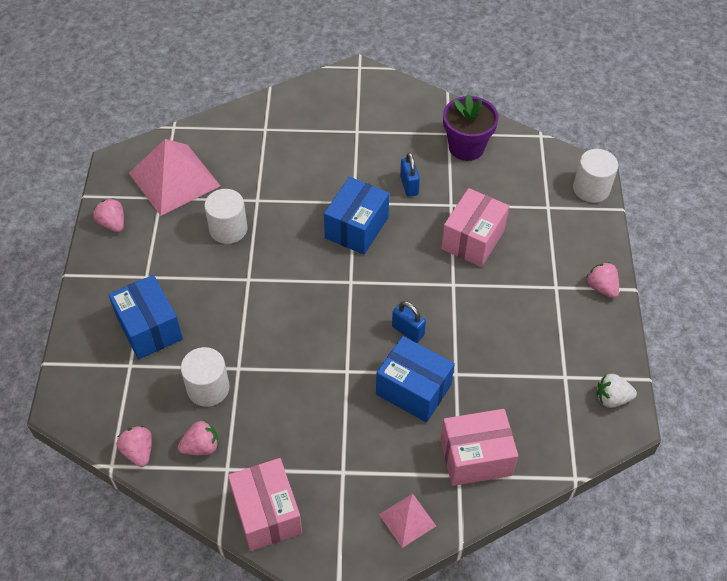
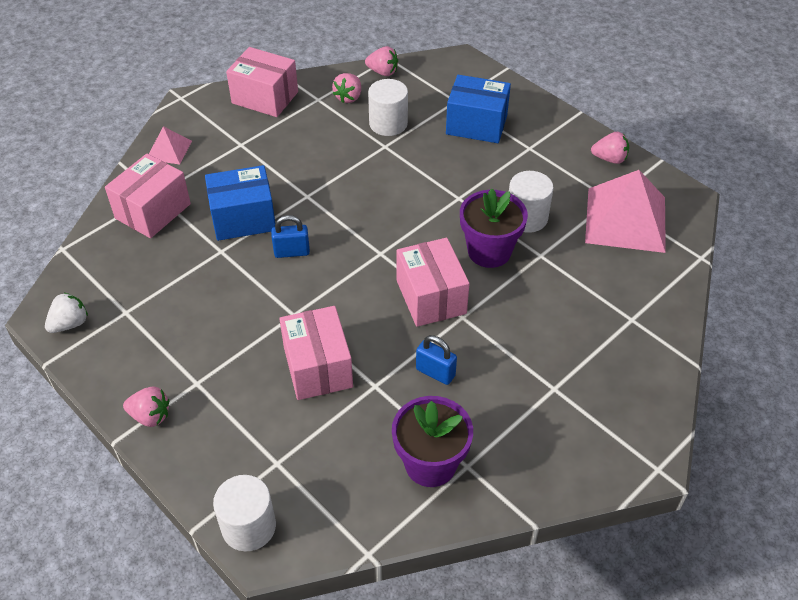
camera: 135 degrees right, 5 degrees down
blue box [324,177,389,255] -> pink box [397,238,470,327]
none -> purple flower pot [460,189,528,268]

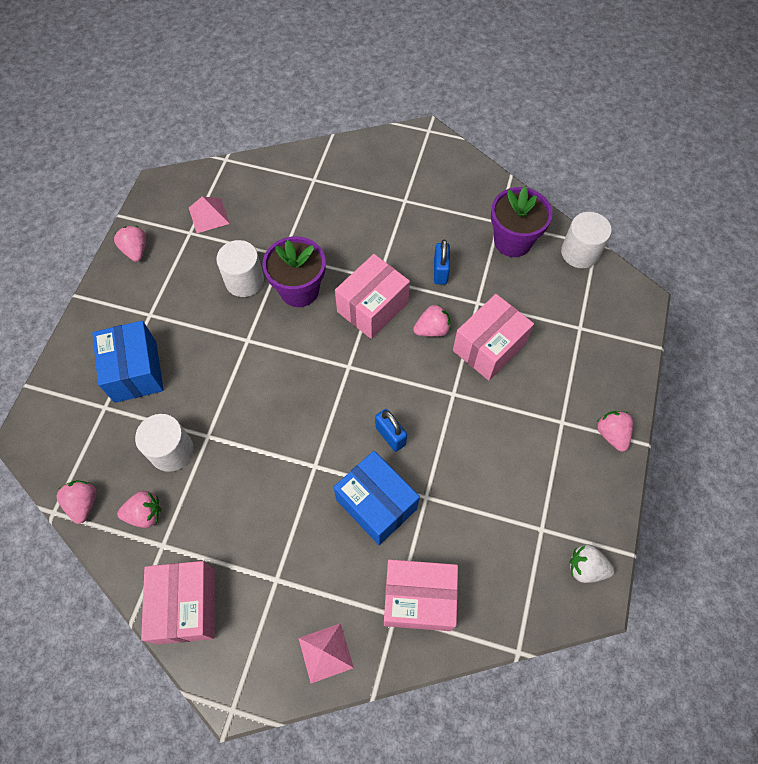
camera: 120 degrees left, 15 degrees up
white cylinder [213,475,276,552] -> white cylinder moved to [561,212,612,268]
pink pyramid [585,170,666,253] -> pink pyramid [189,196,230,233], size x0.49
none -> pink strawberry [413,304,451,337]

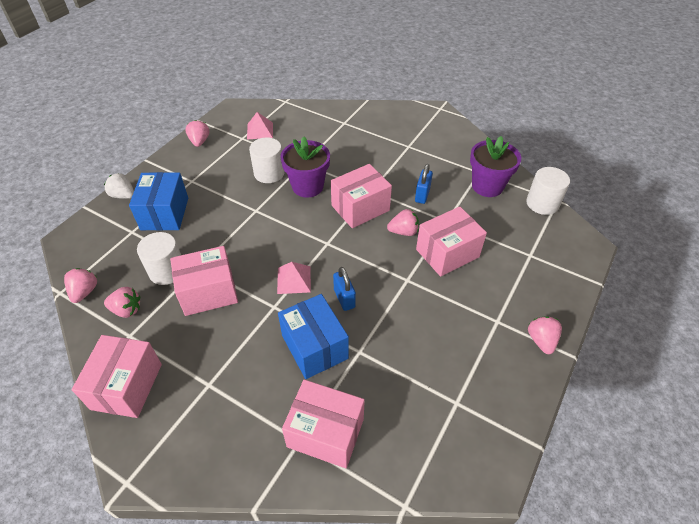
camera: 15 degrees right, 15 degrees down
pink pyramid [299,623,354,683] -> pink pyramid moved to [277,262,311,294]
white strawberry [570,544,615,583] -> white strawberry moved to [104,173,134,199]
none -> pink box [170,246,238,316]

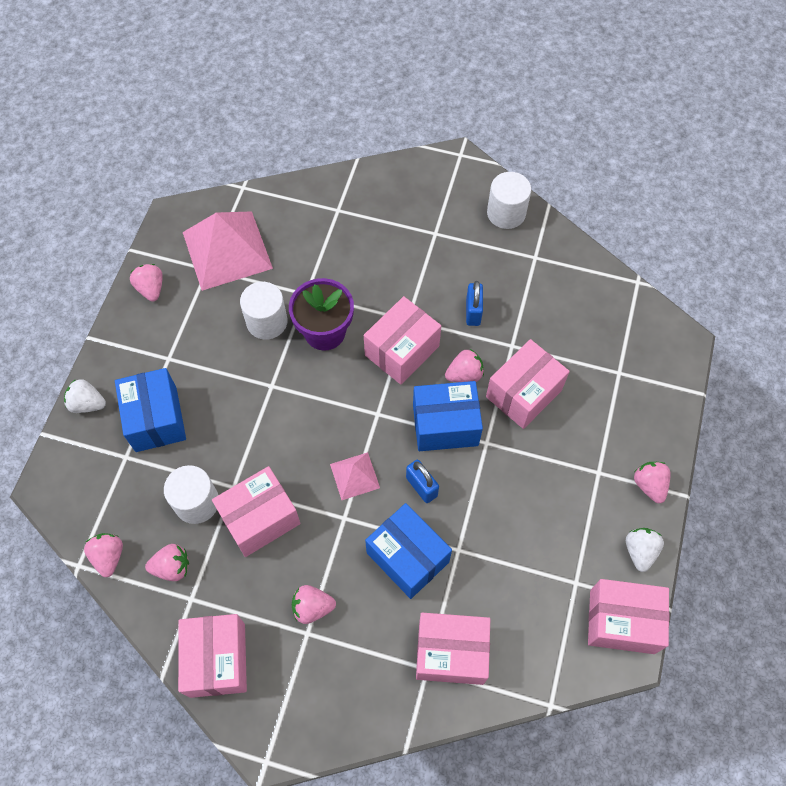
camera: 15 degrees left, 15 degrees up
pink pyramid [247,112,273,139] -> pink pyramid [183,211,273,291], size x2.04
purple flower pot [470,136,521,197] -> none
white cylinder [526,167,570,215] -> white cylinder moved to [487,172,531,229]
none -> pink strawberry [292,585,336,624]
none -> blue box [413,381,483,451]
none -> pink box [588,579,669,654]
none -> white strawberry [626,528,664,572]

